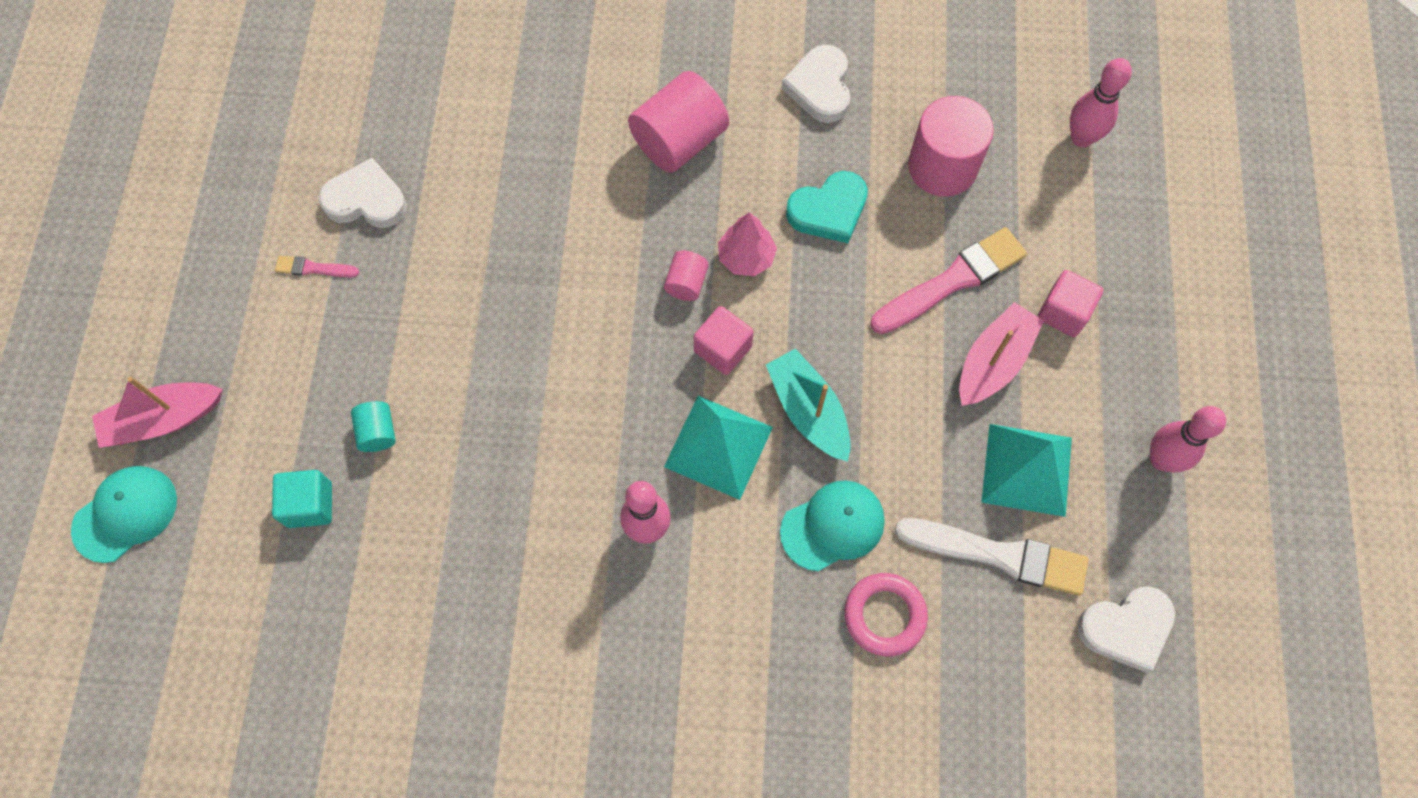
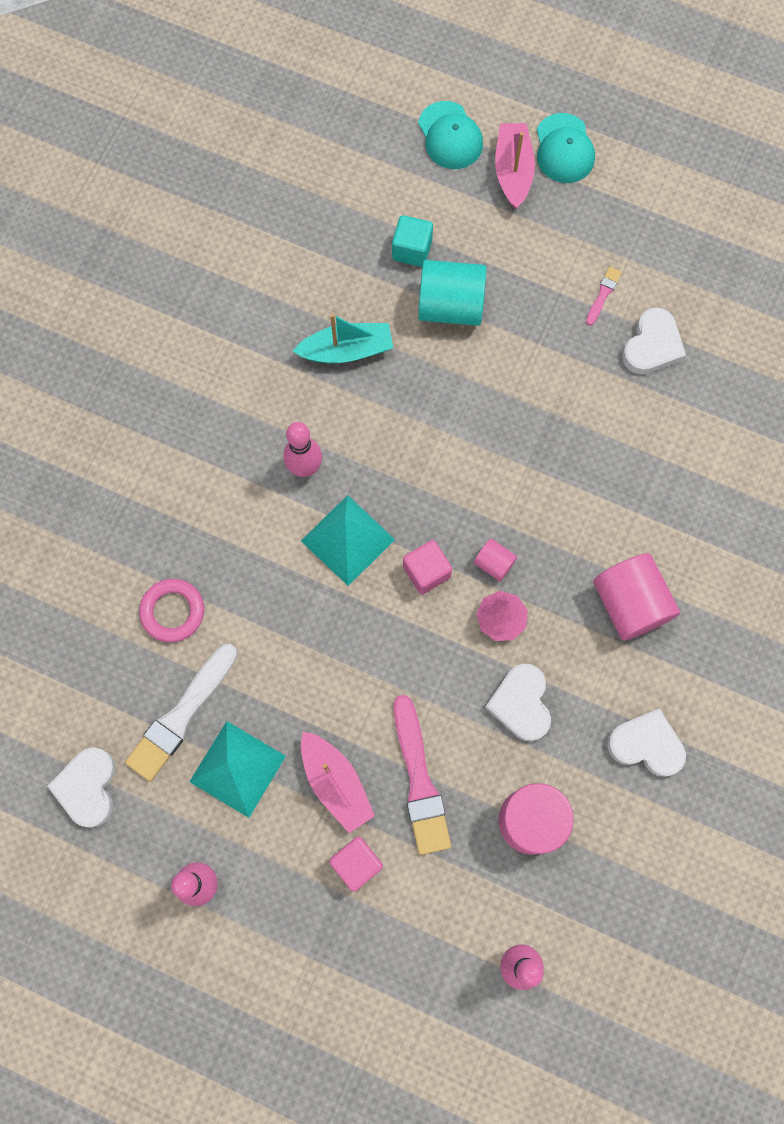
camera: 110 degrees right, 5 degrees up
turquoise cylinder [351,401,396,452] -> turquoise cylinder [418,260,486,326], size x2.02
turquoise boat [766,348,851,462] -> turquoise boat moved to [293,314,393,363]
turquoise cap [780,481,885,571] -> turquoise cap moved to [537,113,595,183]
turquoise heart [786,171,868,243] -> white heart [485,664,551,742]

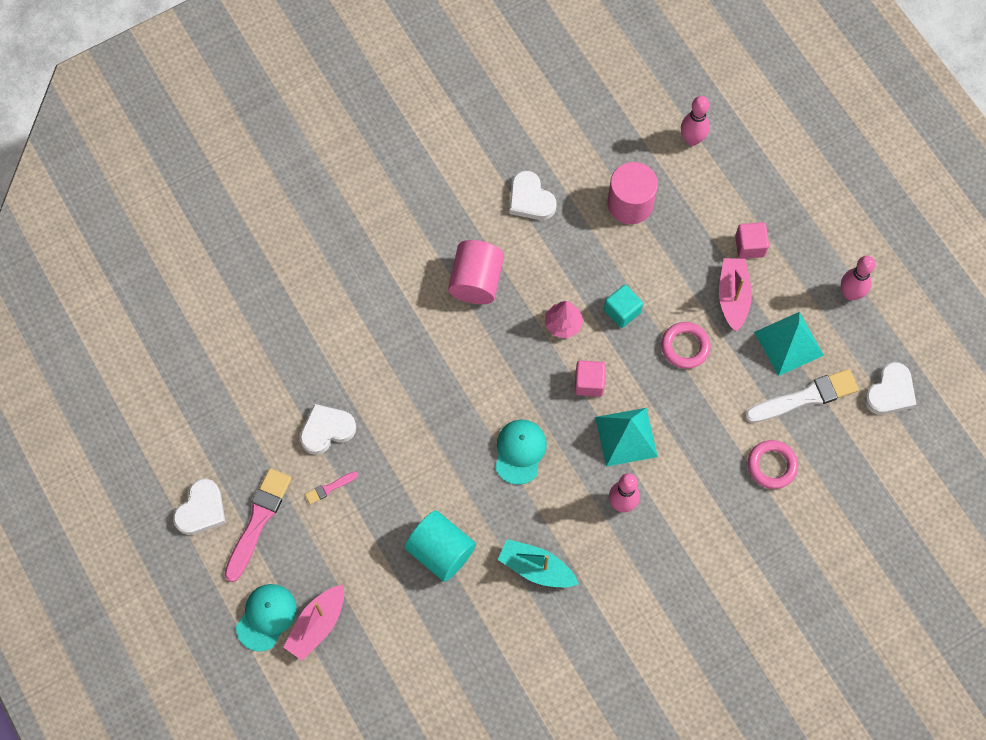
camera: 145 degrees left, 5 degrees down
turquoise cube [392,215,433,267] -> turquoise cube moved to [604,285,643,328]
pink brush [394,695,451,855] -> pink brush moved to [224,468,292,582]
turquoise cap [418,101,483,169] -> turquoise cap moved to [495,420,547,485]
pink cylinder [474,539,517,581] -> none
white heart [485,664,551,742] -> white heart moved to [173,479,226,535]
none -> pink ring [661,322,711,369]

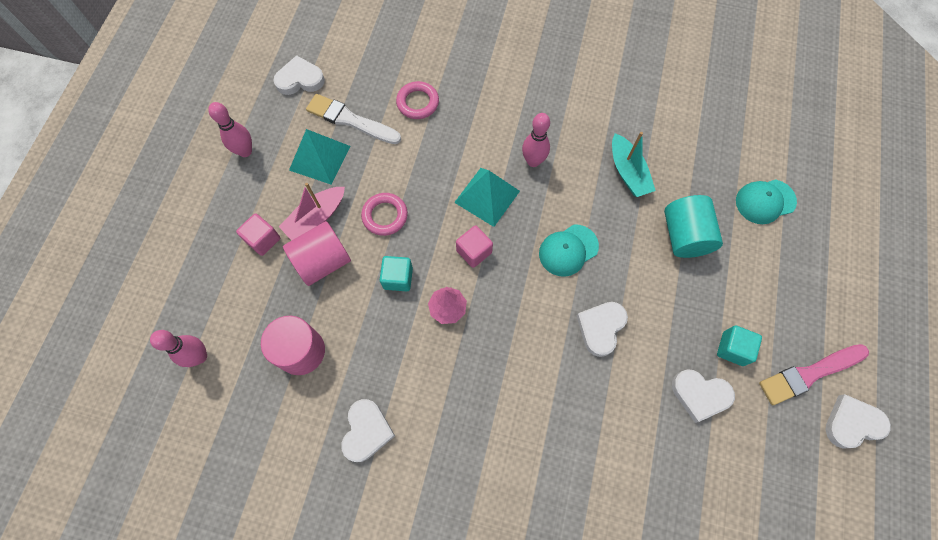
camera: 135 degrees left, 0 degrees up
turquoise cap [236,584,297,652] -> turquoise cap moved to [736,179,797,224]
pink boat [283,585,344,661] -> none
pink brush [305,471,358,504] -> turquoise cube [717,325,762,366]
pink cylinder [448,240,504,304] -> pink cylinder moved to [283,221,351,286]
none -> white heart [577,302,628,357]

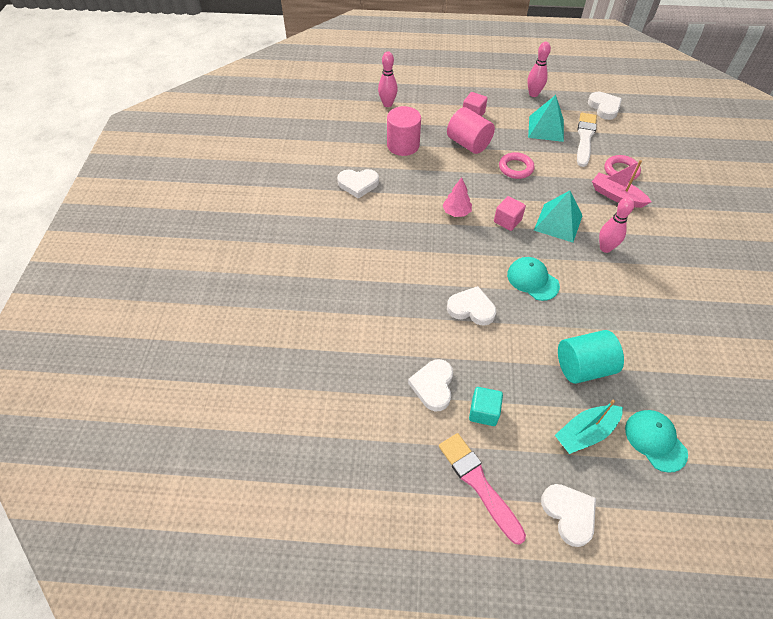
camera: 80 degrees right, 15 degrees down
pink boat [279,183,345,241] -> pink boat moved to [592,160,651,208]
turquoise cube [380,256,413,291] -> none
turquoise boat [612,132,656,197] -> turquoise boat moved to [555,400,623,454]
white heart [826,394,891,449] -> white heart moved to [541,484,596,547]

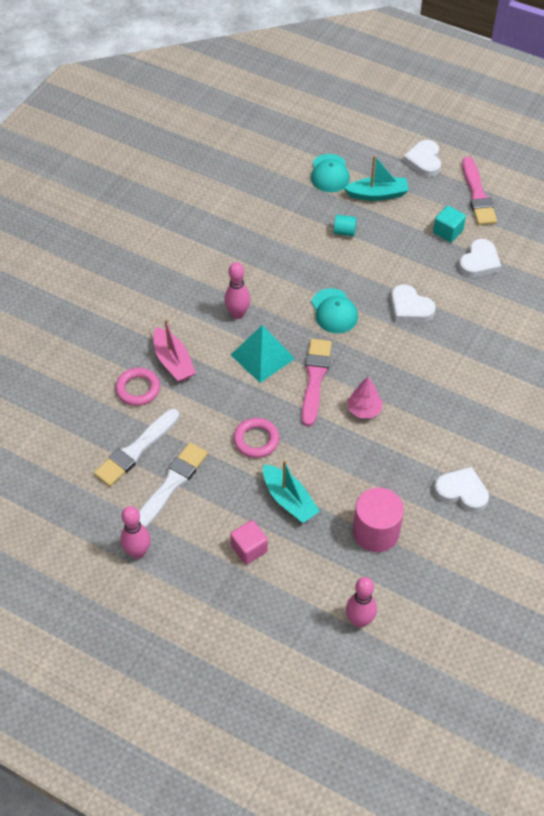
camera: 155 degrees left, 0 degrees up
pink cylinder [447,107,495,154] -> turquoise boat [263,460,320,523]
pink cube [494,196,526,231] -> pink brush [302,339,332,427]
turquoise pyramid [528,95,564,142] -> white brush [139,442,208,528]
turquoise cylinder [558,330,624,384] -> turquoise cylinder [334,215,357,236], size x0.49
white heart [588,92,622,120] -> none

